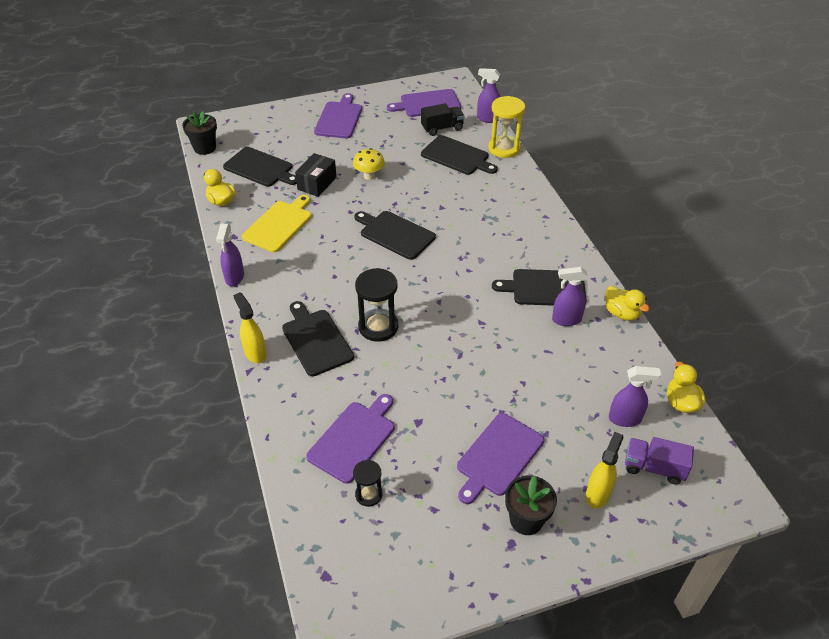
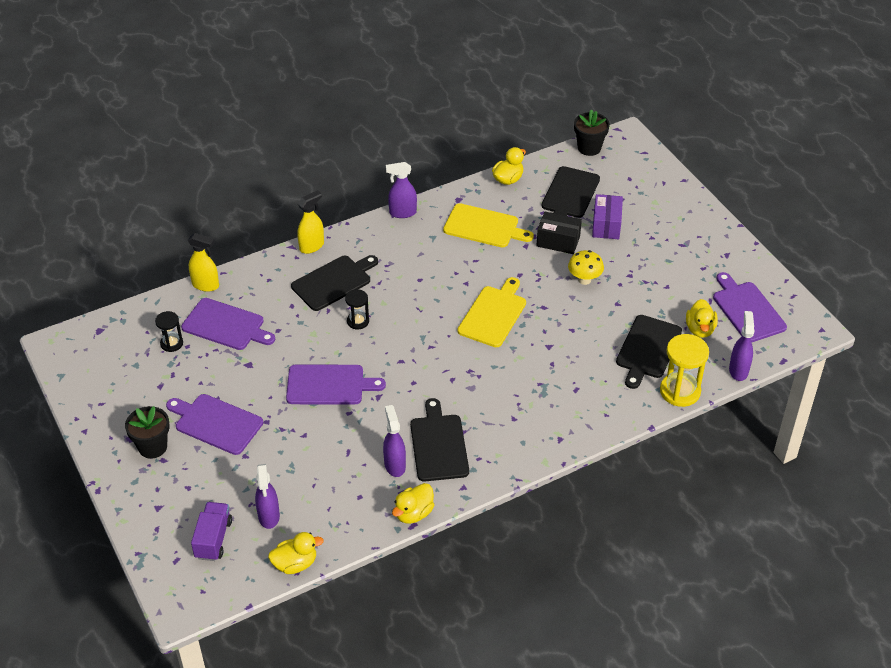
camera: 80 degrees right, 0 degrees up
purple cutting board [314,93,362,139] -> purple cutting board moved to [286,365,386,404]
black cutting board [354,211,436,260] -> yellow cutting board [457,277,526,347]
black hourglass [355,268,398,342] -> black hourglass [345,289,369,330], size x0.58
black truck [421,103,465,136] -> yellow duck [686,299,718,338]
yellow spray bottle [586,432,624,509] -> yellow spray bottle moved to [188,233,219,292]
none -> purple box [592,194,623,239]

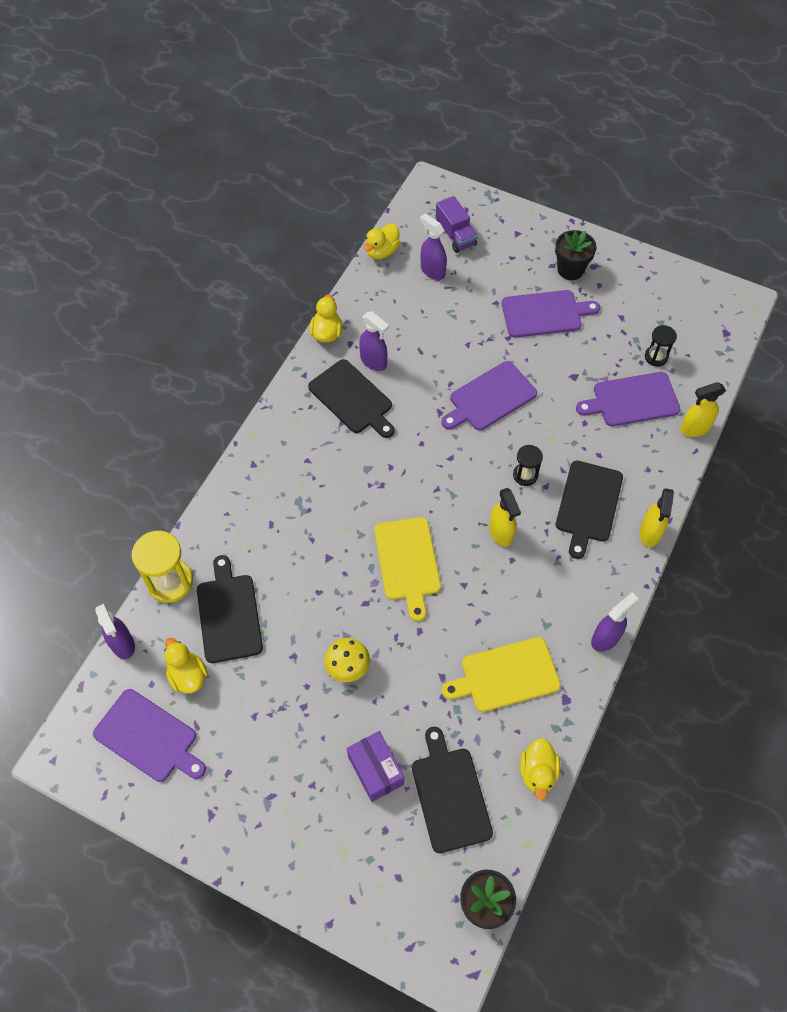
camera: 145 degrees right, 15 degrees up
black box [537,212,582,254] -> none
none -> yellow spray bottle [489,488,521,547]

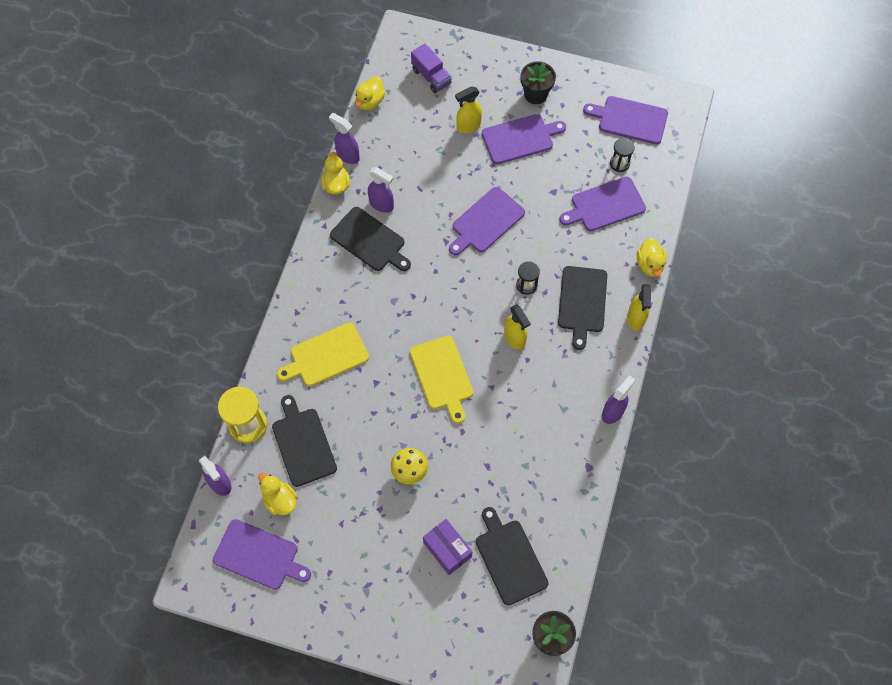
camera: 10 degrees left, 5 degrees up
purple spray bottle [420,213,447,280] -> purple spray bottle moved to [329,113,360,164]
yellow cutting board [442,637,561,712] -> yellow cutting board moved to [277,323,369,386]
yellow duck [520,738,561,800] -> yellow duck moved to [637,238,667,277]
yellow spray bottle [680,382,726,437] -> yellow spray bottle moved to [455,86,482,133]
none -> purple cutting board [583,96,668,144]

